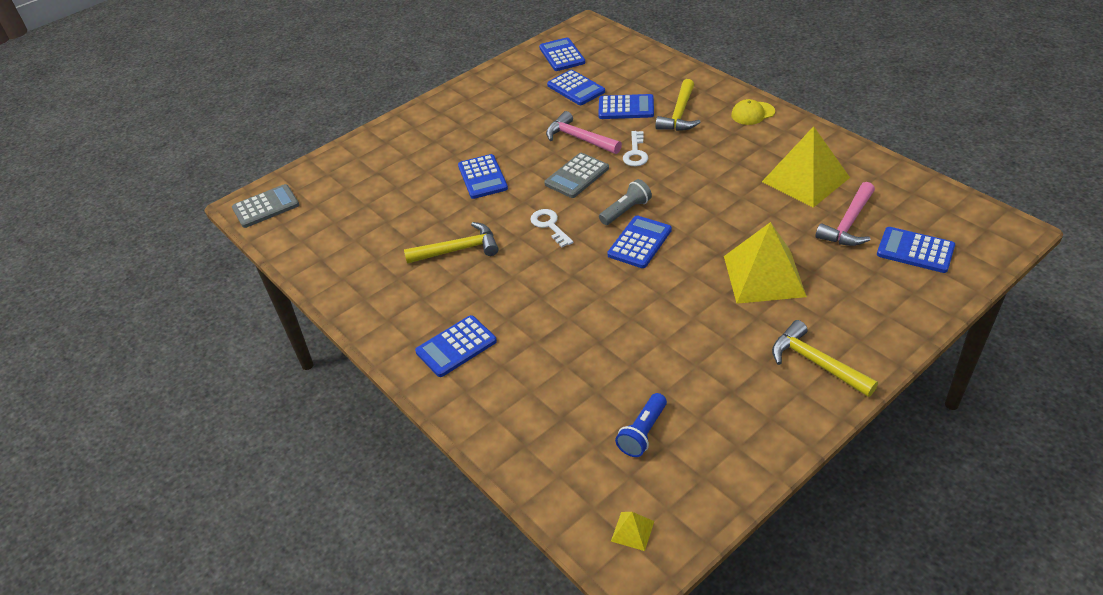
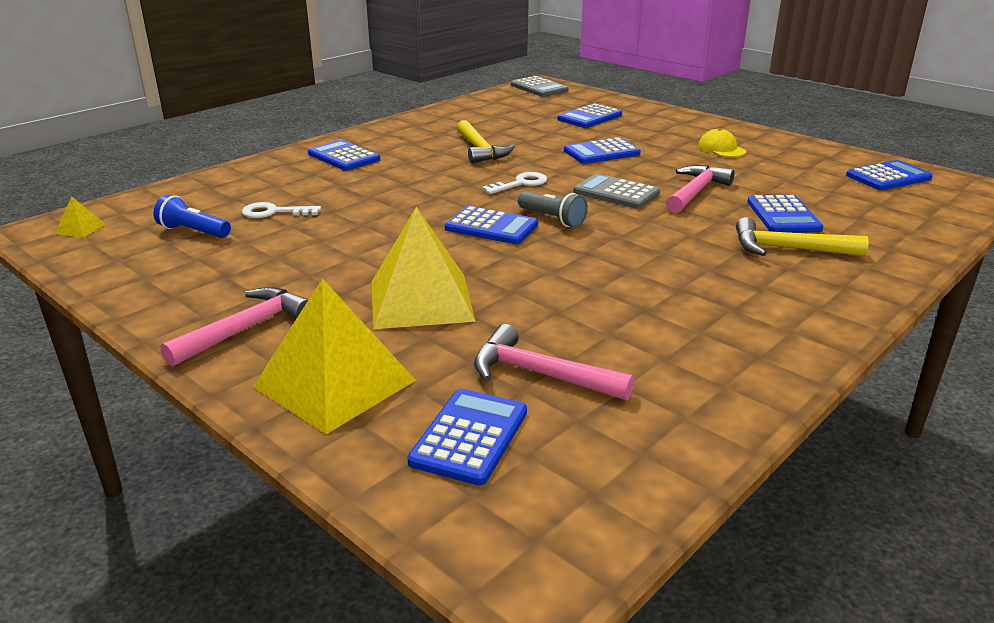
camera: 80 degrees right, 15 degrees down
blue calculator [547,70,605,105] -> blue calculator moved to [557,103,622,128]
white key [623,131,648,166] -> white key moved to [242,202,321,218]
yellow cap [731,99,775,125] -> yellow cap moved to [698,128,747,157]
yellow pyramid [762,126,850,208] -> yellow pyramid moved to [253,278,416,434]
yellow hammer [772,320,878,397] -> pink hammer [160,287,309,367]

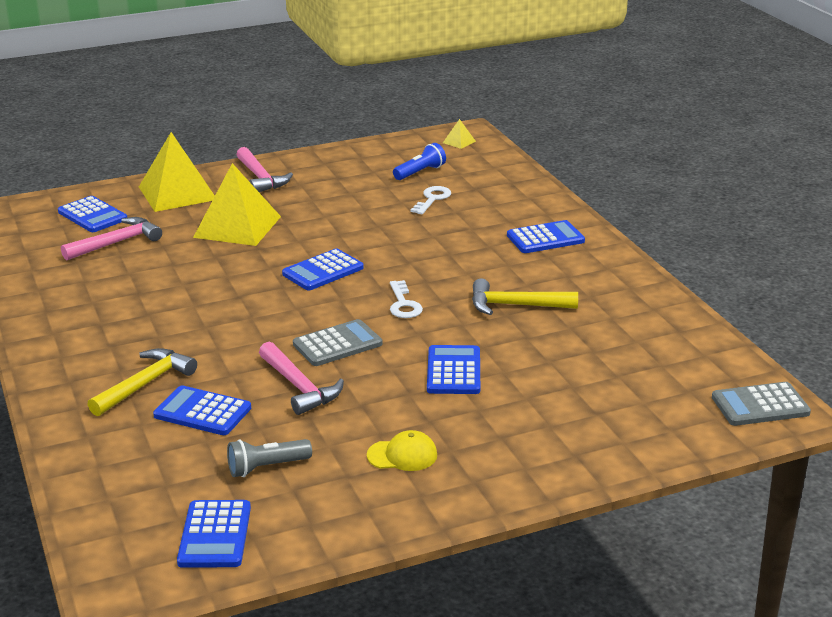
camera: 115 degrees right, 0 degrees up
grey flashlight [518,191,588,227] -> grey flashlight moved to [227,439,312,477]
blue calculator [557,103,622,128] -> none

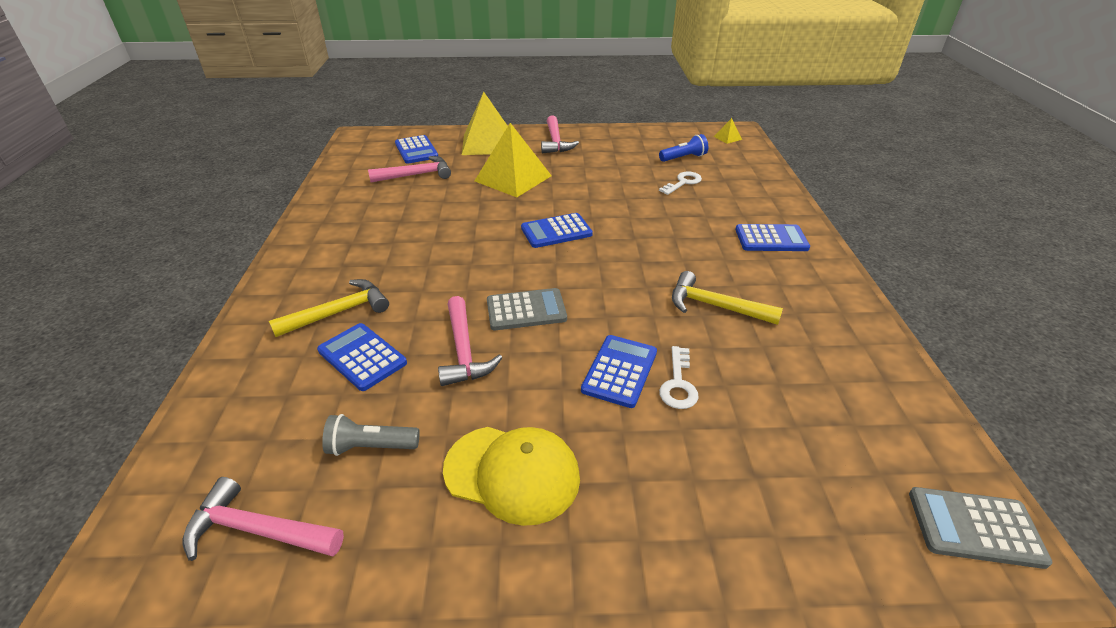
camera: 20 degrees right, 10 degrees up
blue calculator [177,500,251,568] -> pink hammer [183,477,344,561]
yellow cap [367,430,437,471] -> yellow cap [443,427,580,526], size x1.74
white key [390,280,423,318] -> white key moved to [659,346,699,409]

